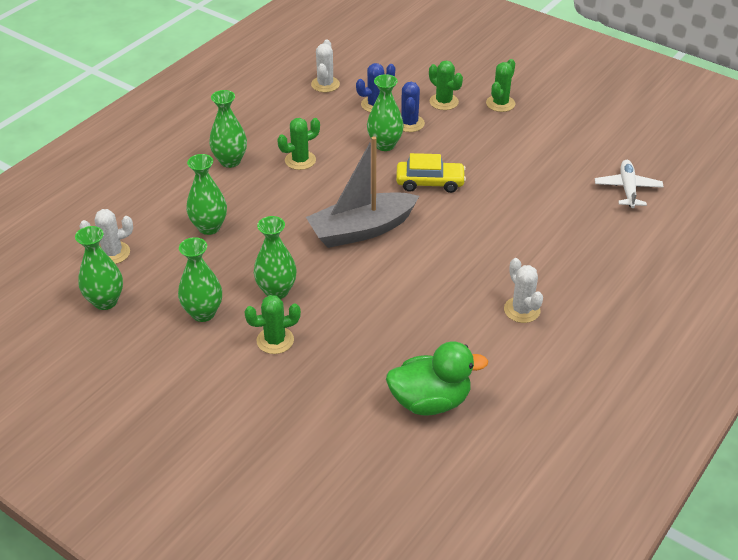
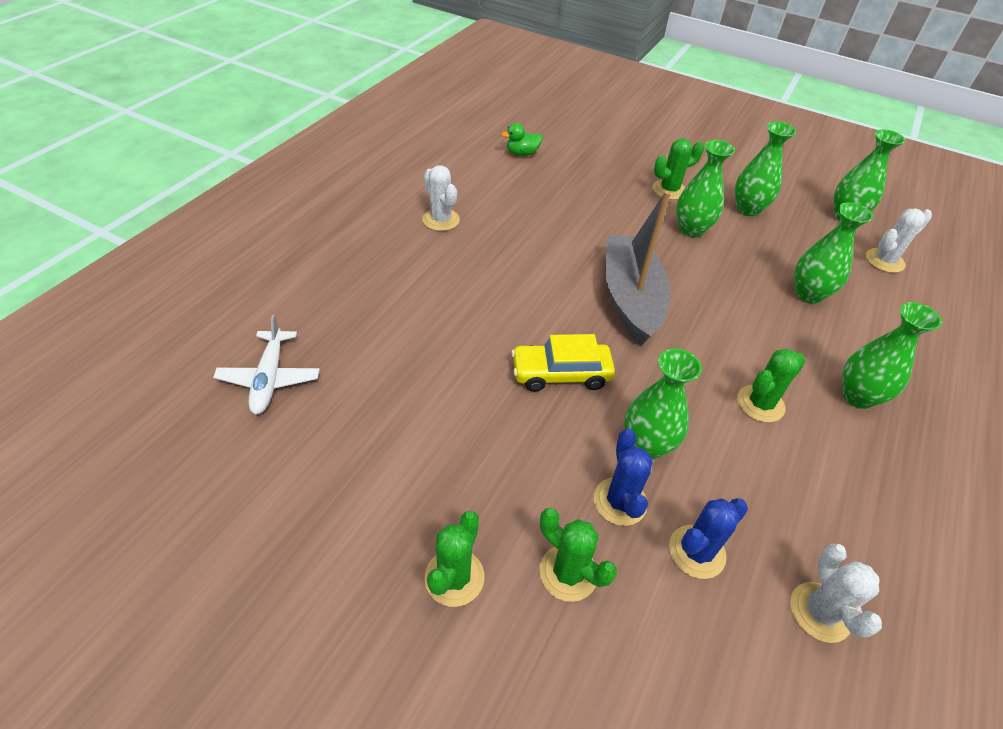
camera: 170 degrees right, 5 degrees up
grey boat [306,136,419,248] -> grey boat turned 60 degrees counterclockwise [605,190,671,345]
green duck [386,342,488,416] -> green duck [501,123,543,156], size x0.51

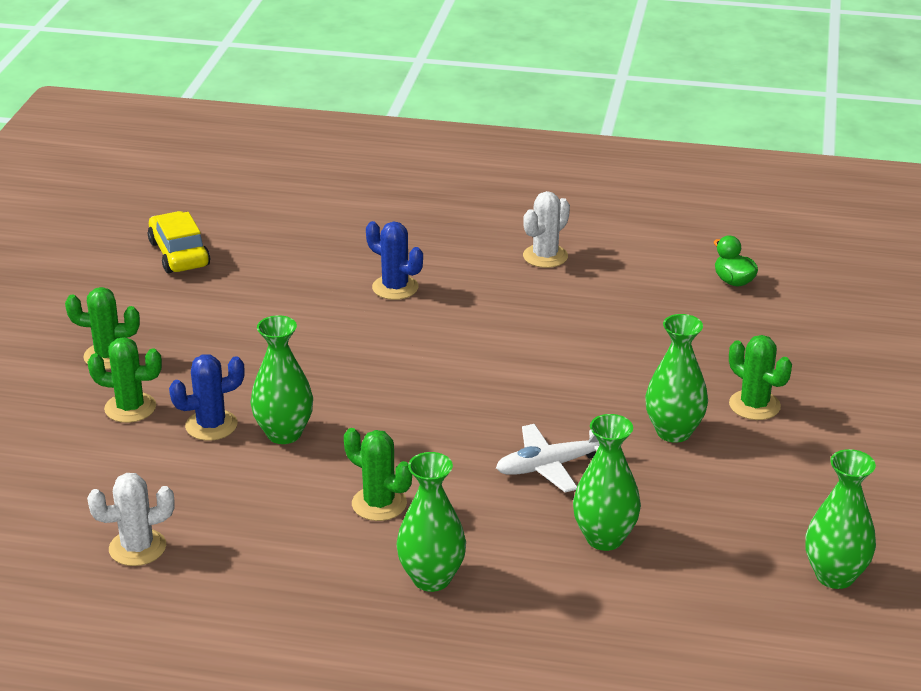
camera: 75 degrees right, 15 degrees down
white plane [213,314,320,414] -> white plane moved to [496,424,600,492]
yellow car [511,334,615,392] -> yellow car moved to [148,211,210,273]
green cactus [539,508,617,602] -> green cactus turned 75 degrees clockwise [87,337,162,423]
grey boat [605,190,671,345] -> none
blue cactus [669,498,748,579] -> blue cactus moved to [366,221,423,300]
green vase [735,122,796,216] -> none
white cactus [866,209,932,273] -> none

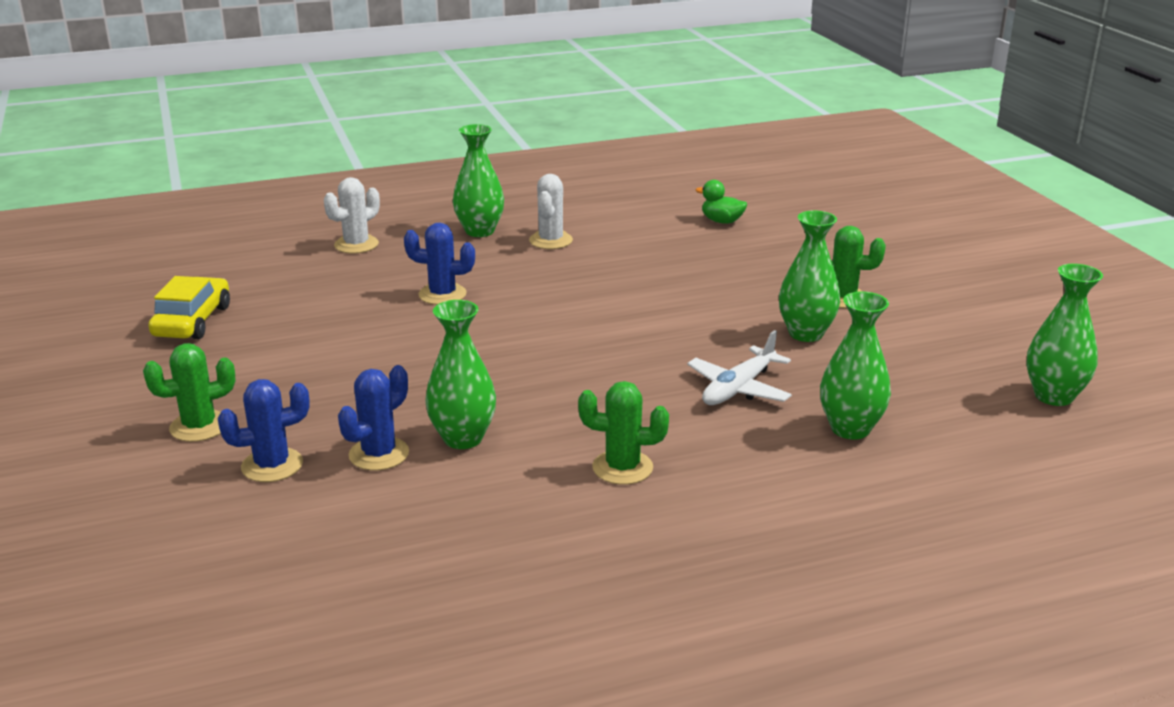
camera: 30 degrees left, 5 degrees down
green cactus [87,337,162,423] -> blue cactus [218,379,310,482]
white cactus [87,473,175,566] -> white cactus moved to [324,177,380,253]
yellow car [148,211,210,273] -> yellow car turned 60 degrees clockwise [148,276,230,339]
green vase [396,452,466,592] -> green vase moved to [453,124,504,237]

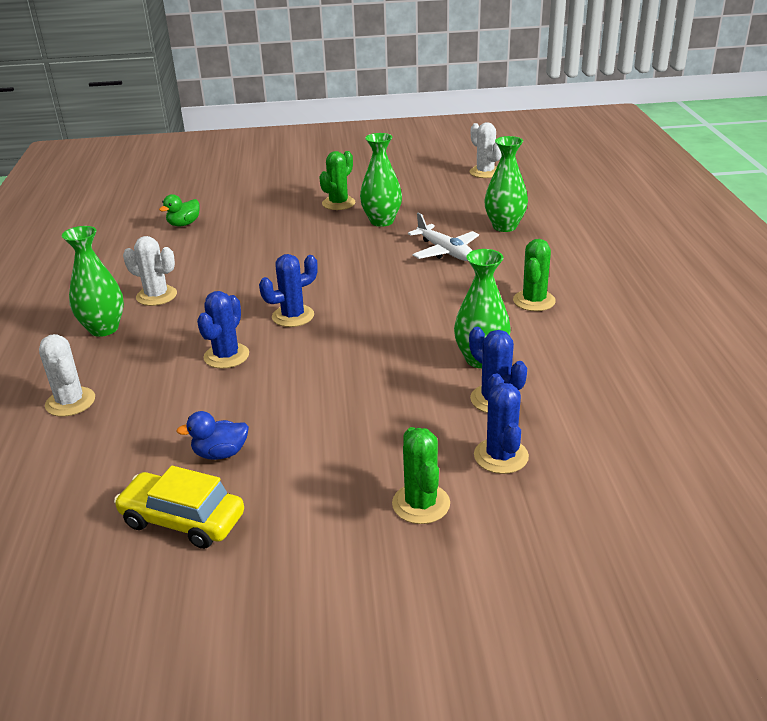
camera: 75 degrees left, 5 degrees up
green vase [1027,264,1103,406] -> white cactus [470,122,502,178]
none -> blue duck [176,411,249,460]
none -> blue cactus [259,254,318,327]

